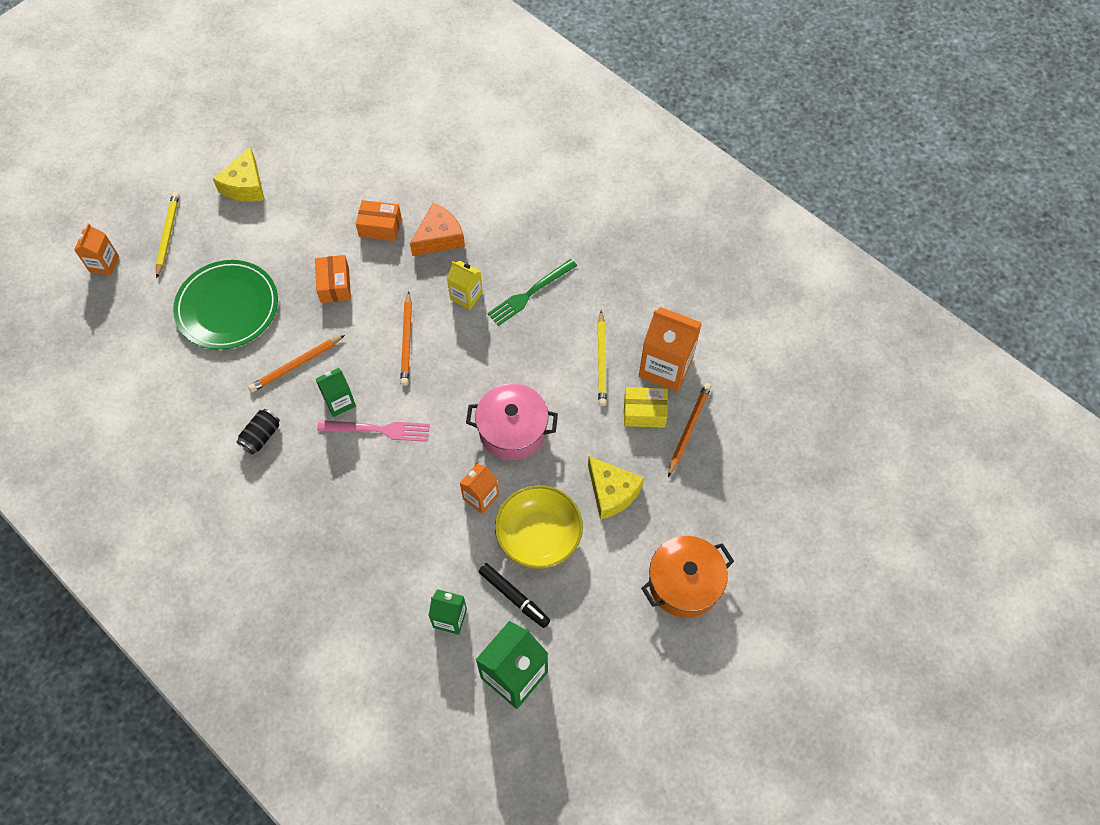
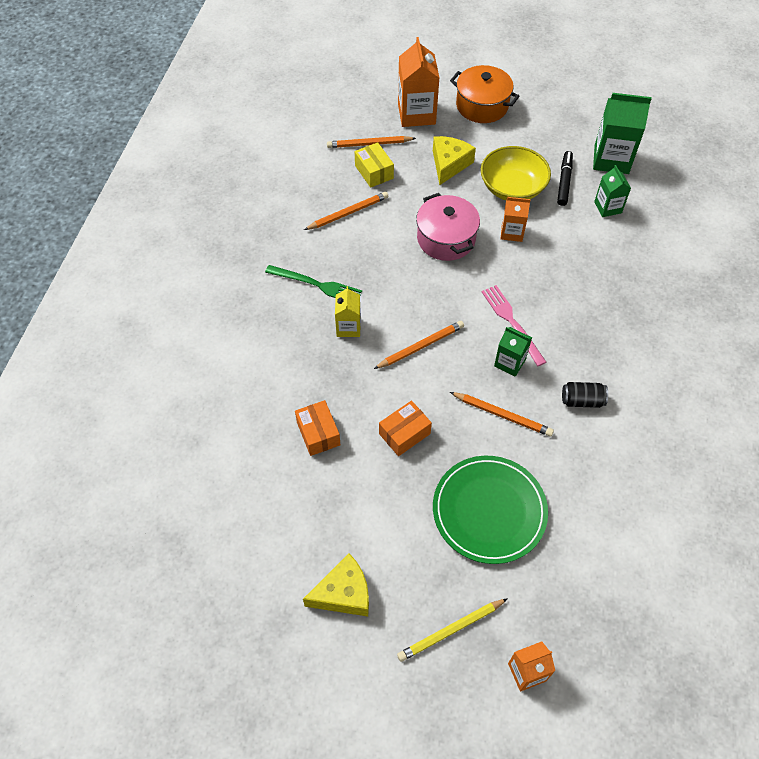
camera: 120 degrees left, 5 degrees down
orange cheese [410,203,465,256] -> none
yellow pencil [598,310,607,406] -> orange pencil [304,192,388,230]
orange carton [639,307,702,392] -> orange carton moved to [398,37,439,127]

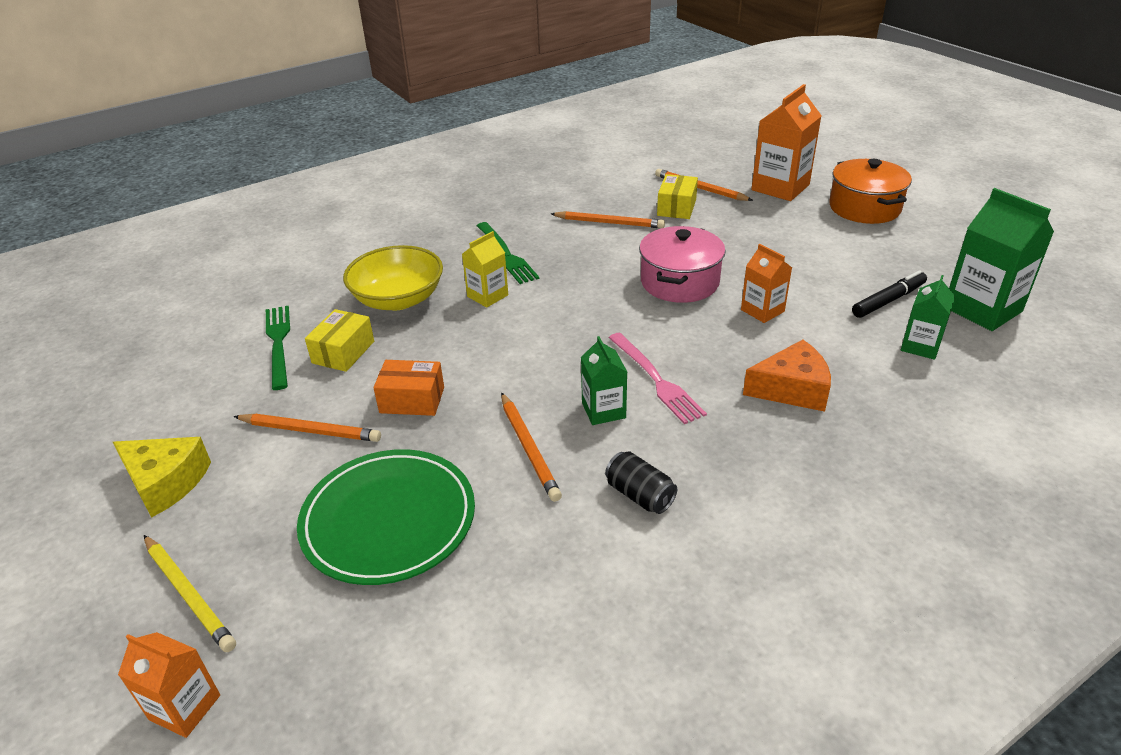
camera: 45 degrees right, 20 degrees down
orange box [295,400,340,456] -> yellow box [305,309,374,372]
orange pencil [374,321,464,369] -> orange pencil moved to [233,414,381,442]
yellow pencil [397,598,508,662] -> yellow pencil turned 150 degrees counterclockwise [144,535,236,652]
yellow cheese [433,136,476,185] -> none
yellow bowl [481,146,551,200] -> yellow bowl moved to [343,245,443,311]
pink fork [481,285,546,366] -> pink fork turned 135 degrees clockwise [609,333,707,424]
none -> green fork [266,306,290,390]
none -> orange cheese [743,340,831,412]

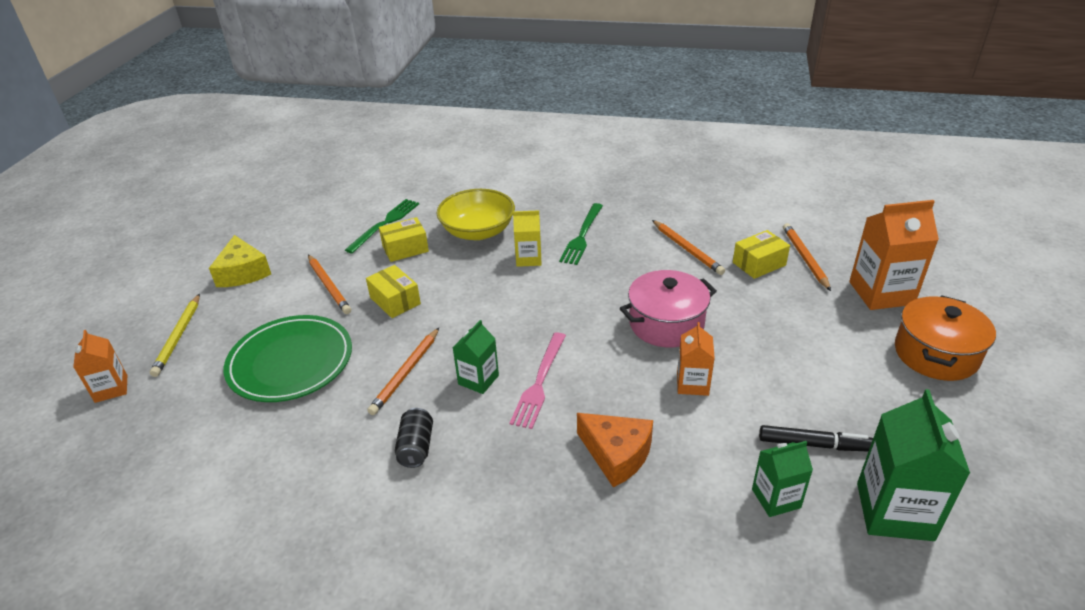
camera: 45 degrees right, 0 degrees up
orange box [373,360,444,416] -> yellow box [366,265,421,318]

